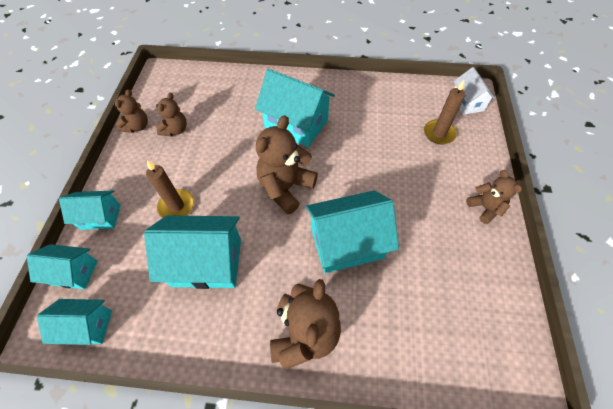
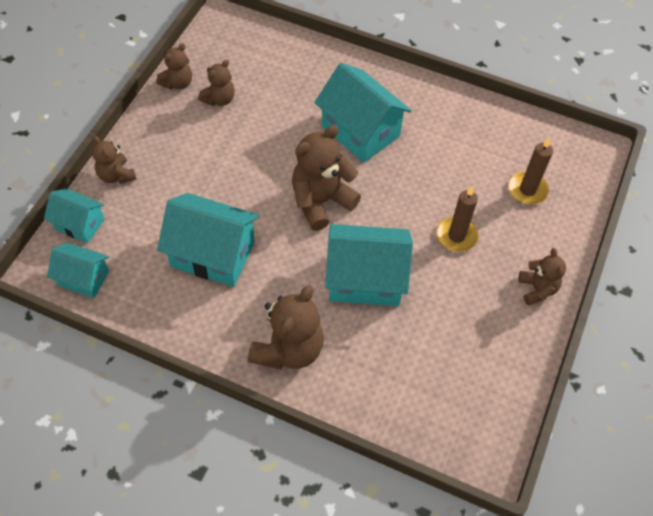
camera: 15 degrees right, 0 degrees up
turquoise house [59,191,121,230] -> brown teddy bear [92,136,136,184]
brown candle [146,161,194,218] -> brown candle moved to [437,186,479,252]
white house [453,67,496,115] -> none

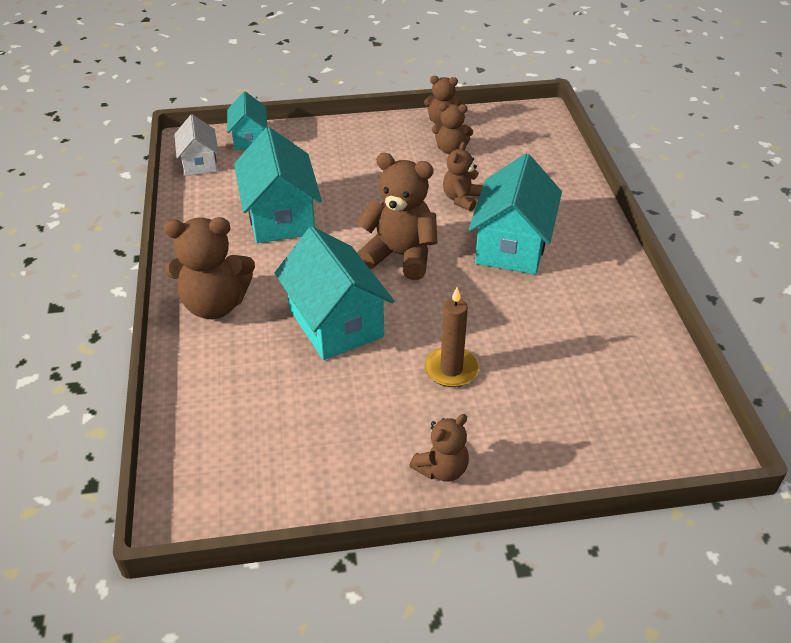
camera: 60 degrees right, 15 degrees down
turquoise house [47,243,109,298] -> white house [174,114,218,176]
brown teddy bear [92,136,136,184] -> brown teddy bear moved to [443,142,483,211]
brown candle [508,138,553,205] -> none

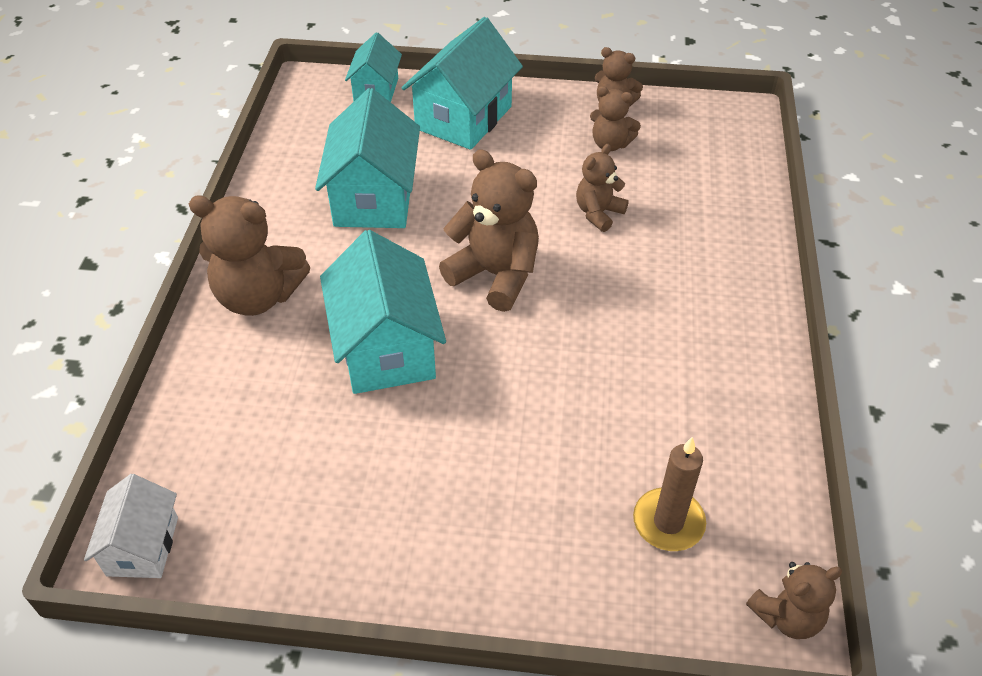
camera: 15 degrees right, 5 degrees up
white house [174,114,218,176] -> white house moved to [84,474,178,578]
brown teddy bear [409,414,469,482] -> brown teddy bear moved to [746,562,842,639]
brown candle [425,287,479,387] -> brown candle moved to [633,437,706,551]
turquoise house [469,153,562,274] -> turquoise house moved to [402,17,523,150]

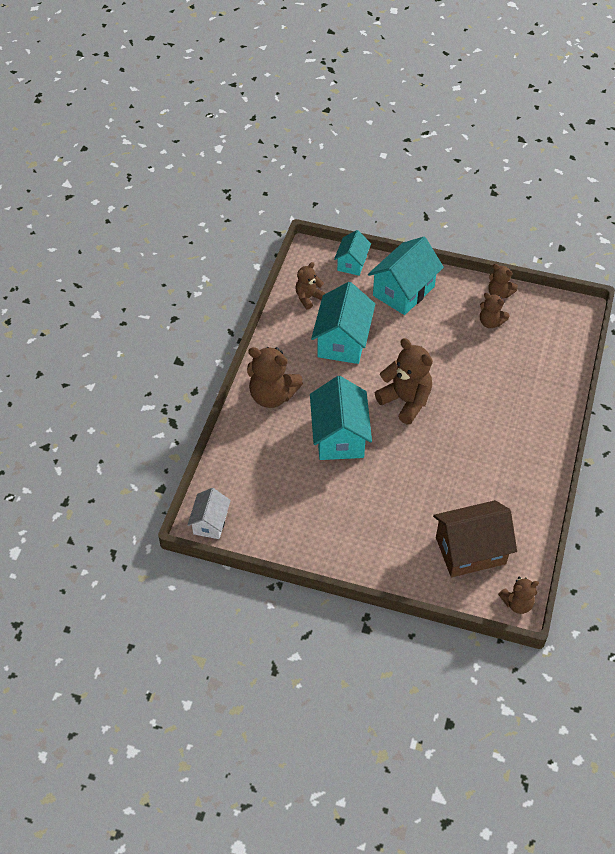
camera: 10 degrees right, 5 degrees up
brown teddy bear [576,144,629,232] -> brown teddy bear moved to [295,262,326,310]
brown candle [633,437,706,551] -> brown house [433,500,517,577]

